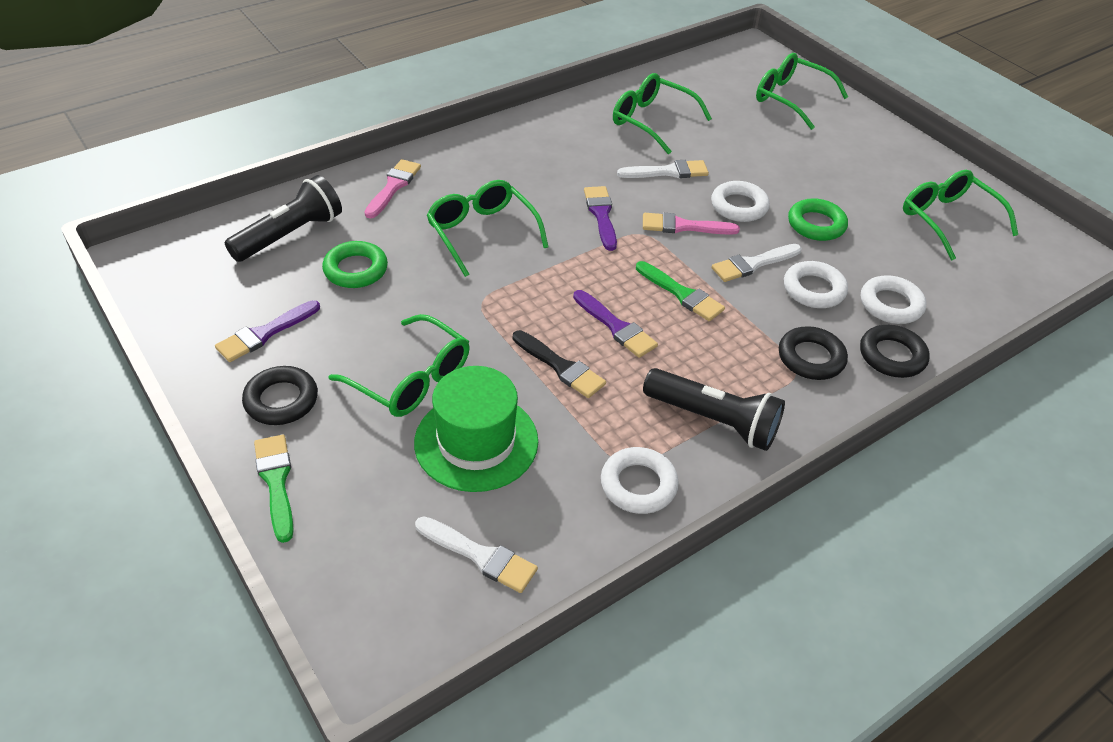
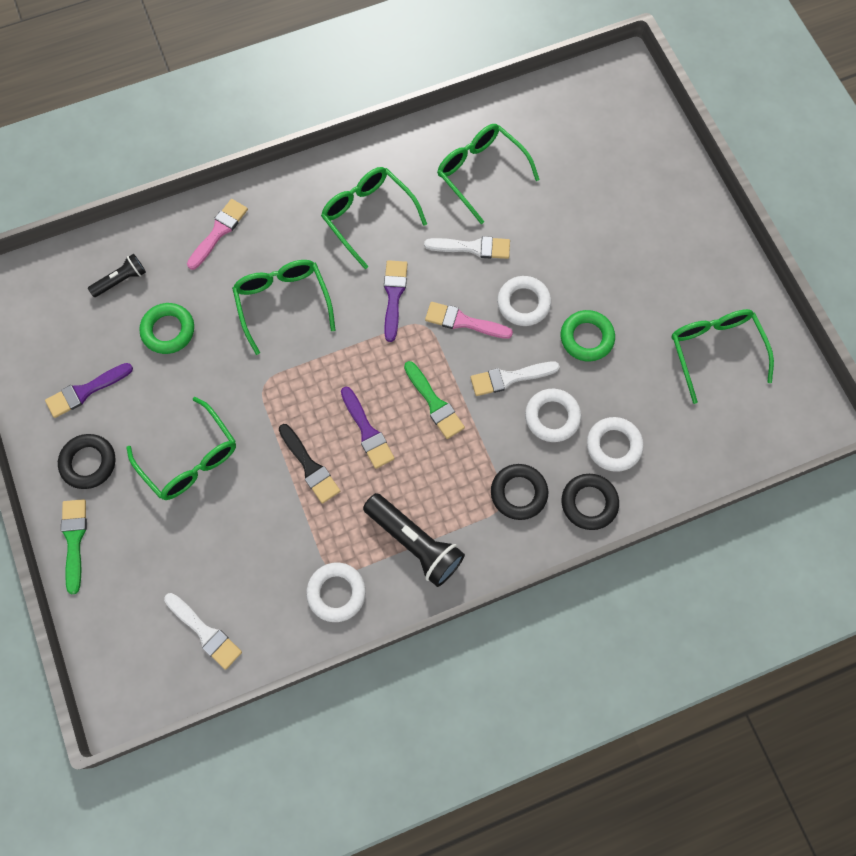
camera: 15 degrees right, 25 degrees up
black flashlight [225,175,342,262] -> black flashlight [88,254,146,297], size x0.57
green hat [414,366,538,492] -> none
green glasses [756,53,848,130] -> green glasses moved to [321,167,427,269]

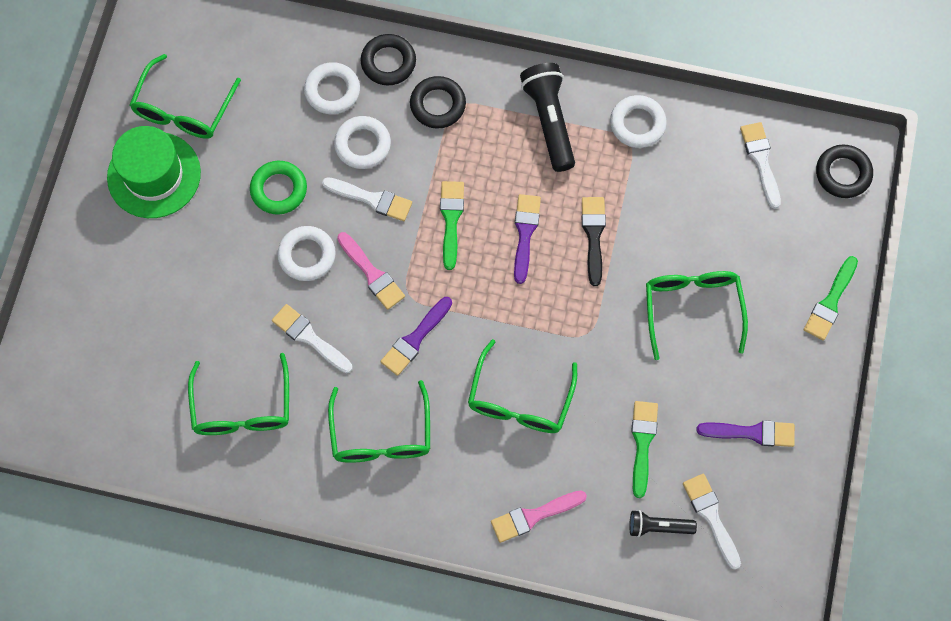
camera: 145 degrees left, 0 degrees up
black ring [58,434,115,489] -> black ring moved to [816,145,873,198]
green ring [139,303,194,354] -> green brush [631,401,658,498]
none -> green hat [107,126,201,218]
none -> white brush [683,474,741,569]

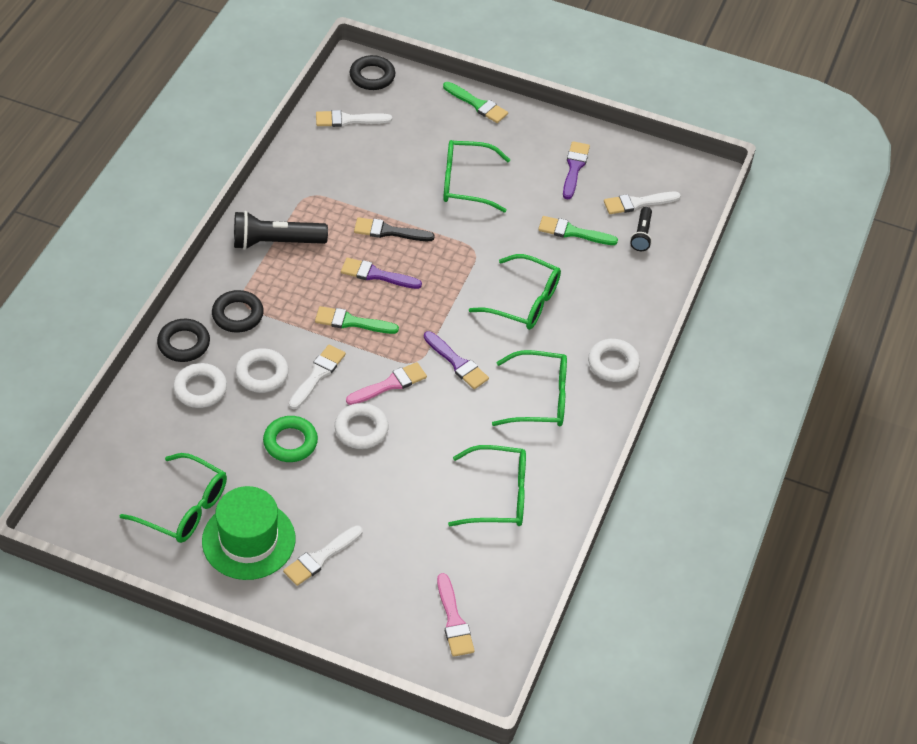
camera: 85 degrees left, 20 degrees down
white brush [272,304,352,373] -> white brush moved to [283,525,363,586]
pink brush [491,490,587,543] -> pink brush moved to [437,573,475,657]
white ring [610,95,667,148] -> white ring moved to [588,339,640,382]

